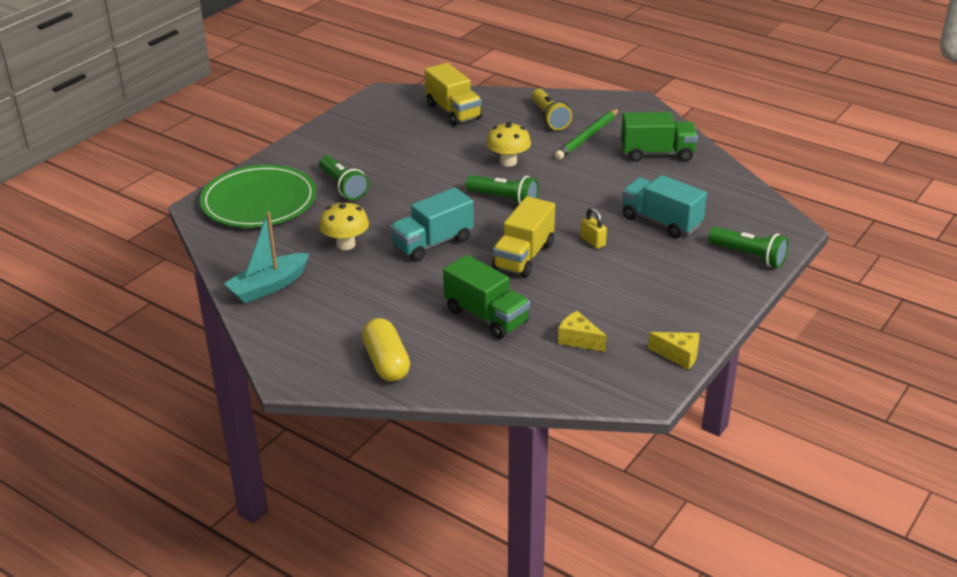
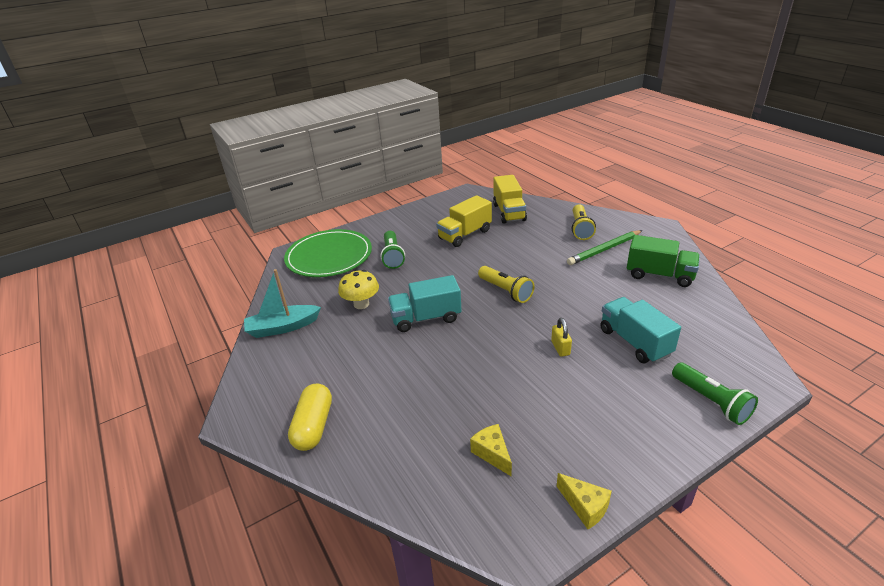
camera: 25 degrees right, 0 degrees up
green truck [443,255,530,339] -> none
green flashlight [466,175,539,204] -> yellow flashlight [478,266,535,303]
yellow mushroom [486,122,531,167] -> none
yellow truck [492,196,555,277] -> yellow truck moved to [436,195,492,247]

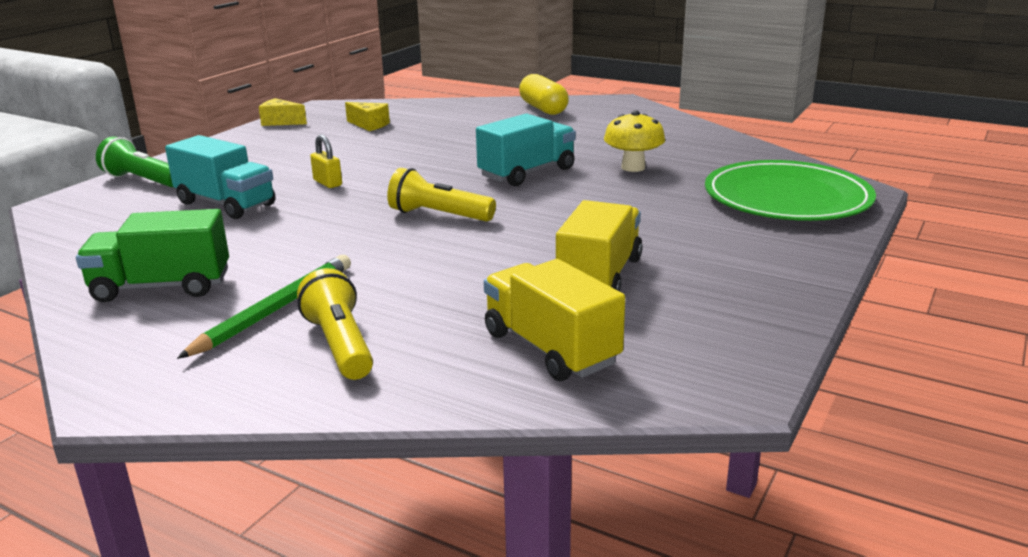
camera: 150 degrees right, 10 degrees down
turquoise boat [244,269,321,338] -> none
green flashlight [380,231,405,269] -> none

